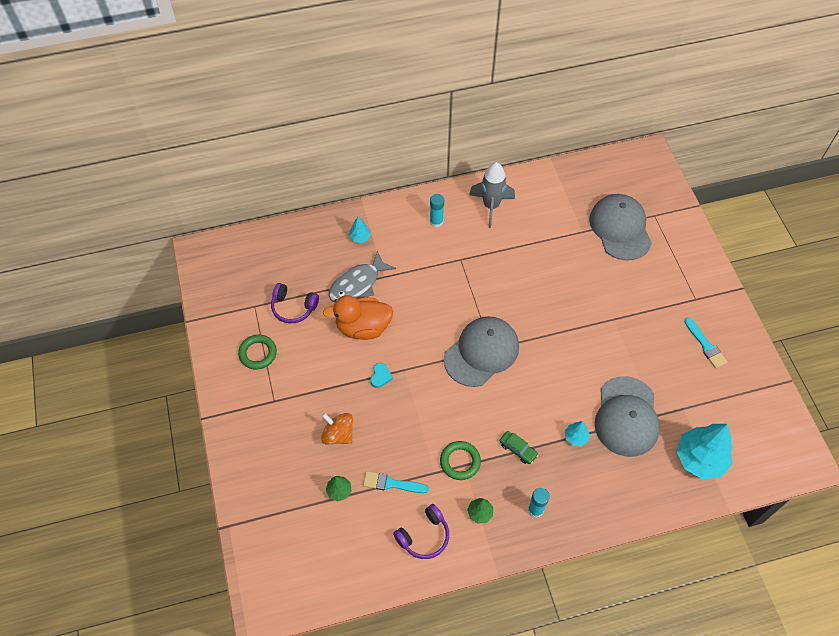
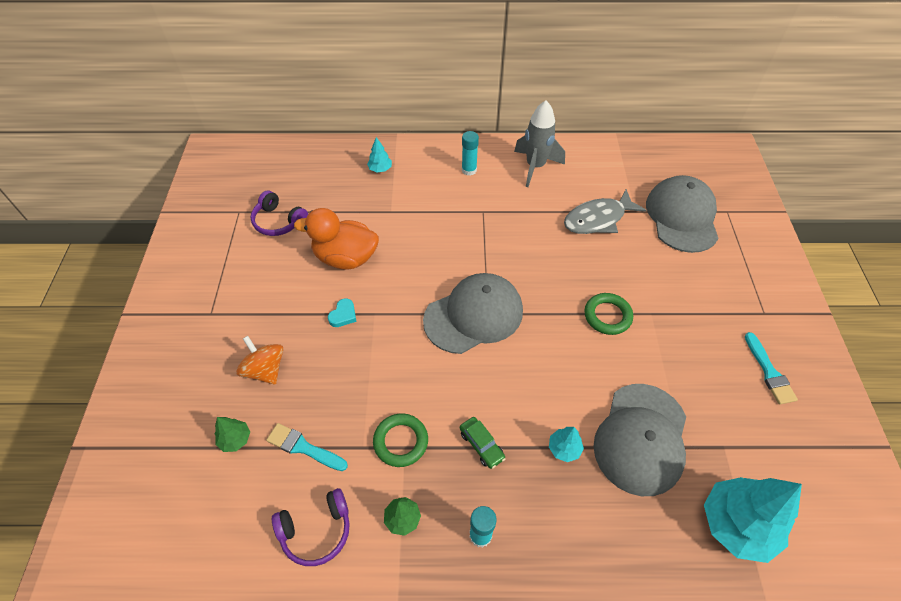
camera: 15 degrees right, 5 degrees down
green ring [238,335,277,370] -> green ring moved to [584,293,633,335]
grey fish [329,251,396,302] -> grey fish moved to [564,189,646,234]

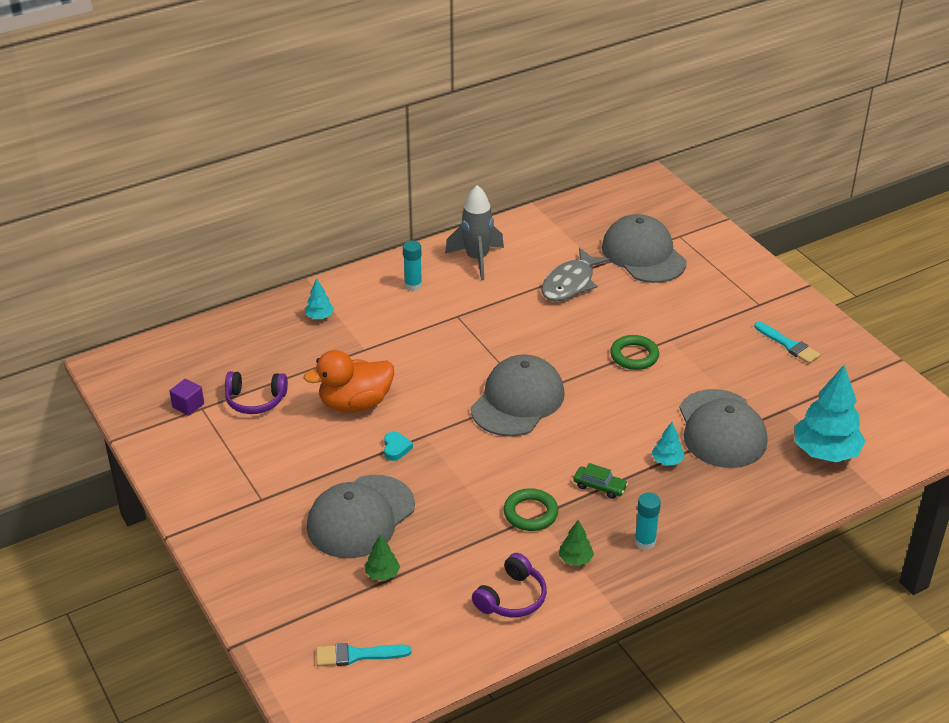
camera: 30 degrees left, 15 degrees down
orange spinning top [236,336,283,385] -> grey cap [307,475,415,558]
turquoise brush [266,423,348,471] -> turquoise brush moved to [316,643,412,667]
none -> purple cube [170,379,204,416]

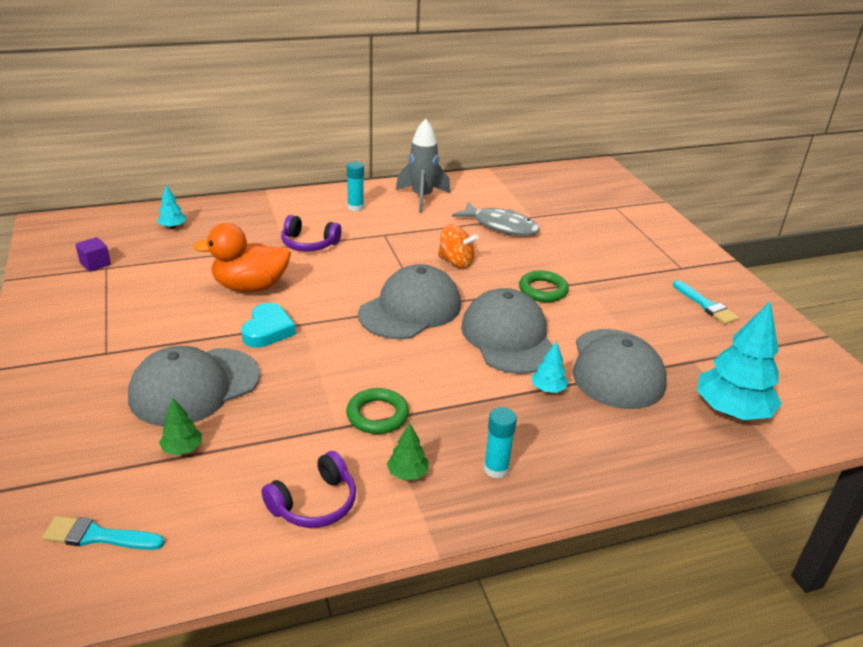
camera: 10 degrees right, 5 degrees down
purple headphones [225,371,288,414] -> purple headphones moved to [281,215,341,252]
turquoise tree [305,278,334,319] -> turquoise tree moved to [157,185,186,229]
turquoise heart [384,431,413,461] -> turquoise heart [241,303,296,348], size x1.64
grey fish [541,248,610,301] -> grey fish turned 105 degrees counterclockwise [452,202,540,236]
green car [573,463,628,499] -> none
grey cap [602,214,687,283] -> grey cap moved to [461,288,553,374]
none -> orange spinning top [438,224,478,268]

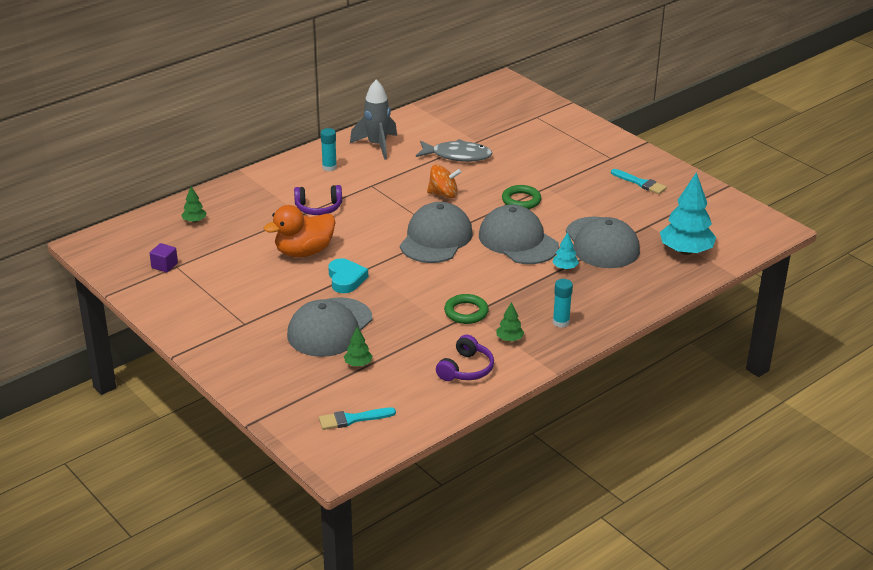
camera: 20 degrees left, 0 degrees up
turquoise tree [157,185,186,229] -> green tree [181,186,207,223]

